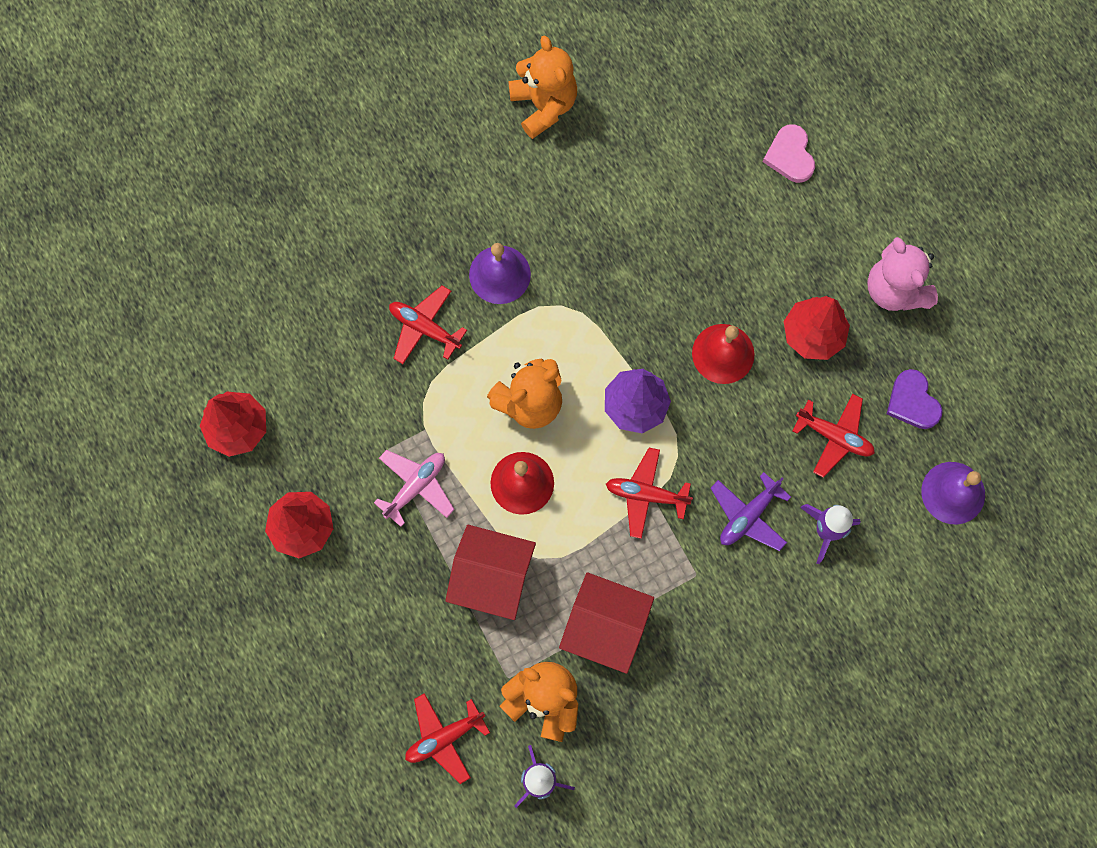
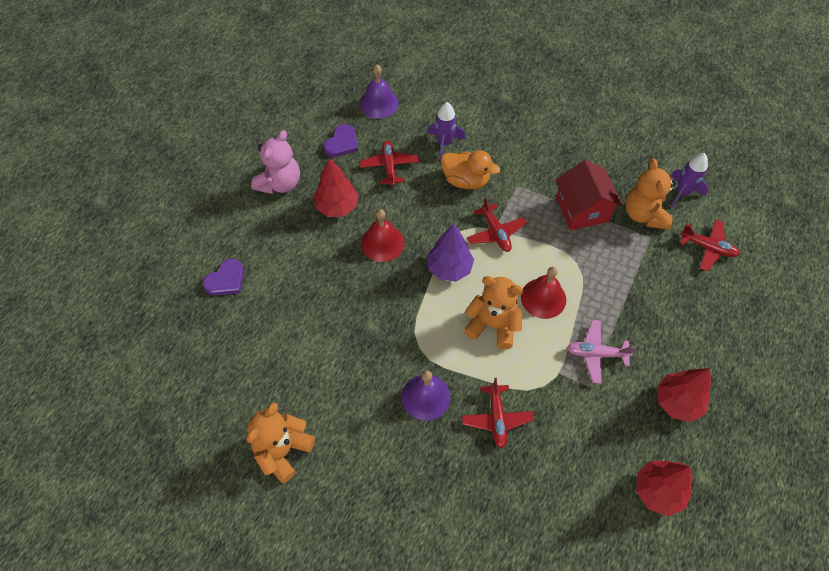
camera: 125 degrees left, 15 degrees down
red house [445,525,536,620] -> none
purple plane [711,472,791,551] -> orange duck [441,150,500,189]
pink heart [763,124,815,183] -> purple heart [203,258,244,295]

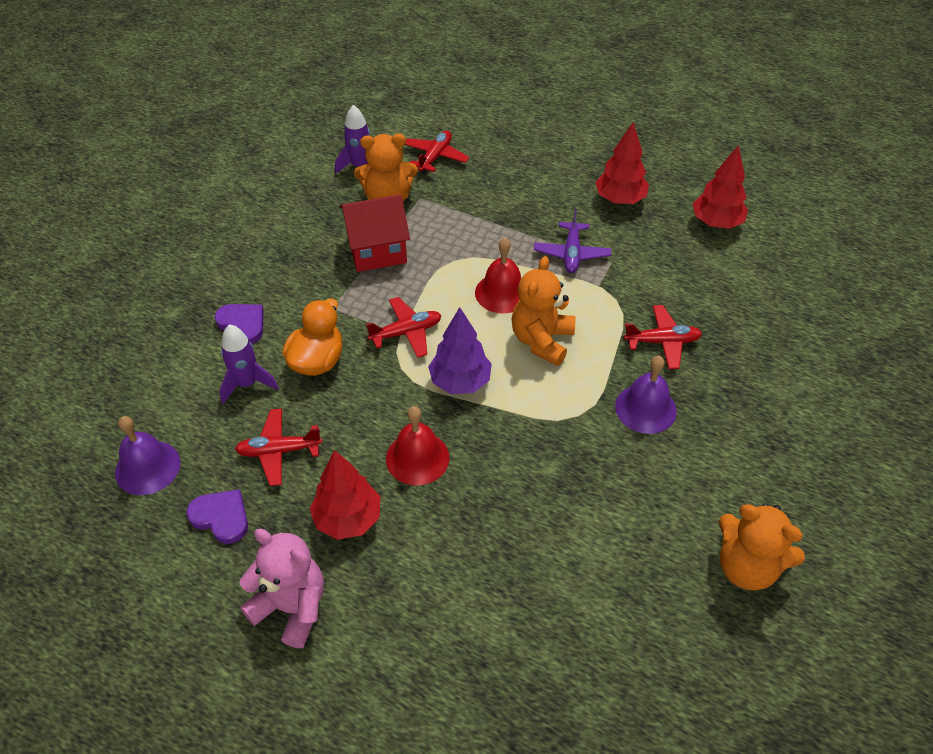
camera: 90 degrees left, 10 degrees down
purple heart [203,258,244,295] -> purple heart moved to [215,304,264,344]
pink plane [567,320,636,384] -> purple plane [534,209,611,273]

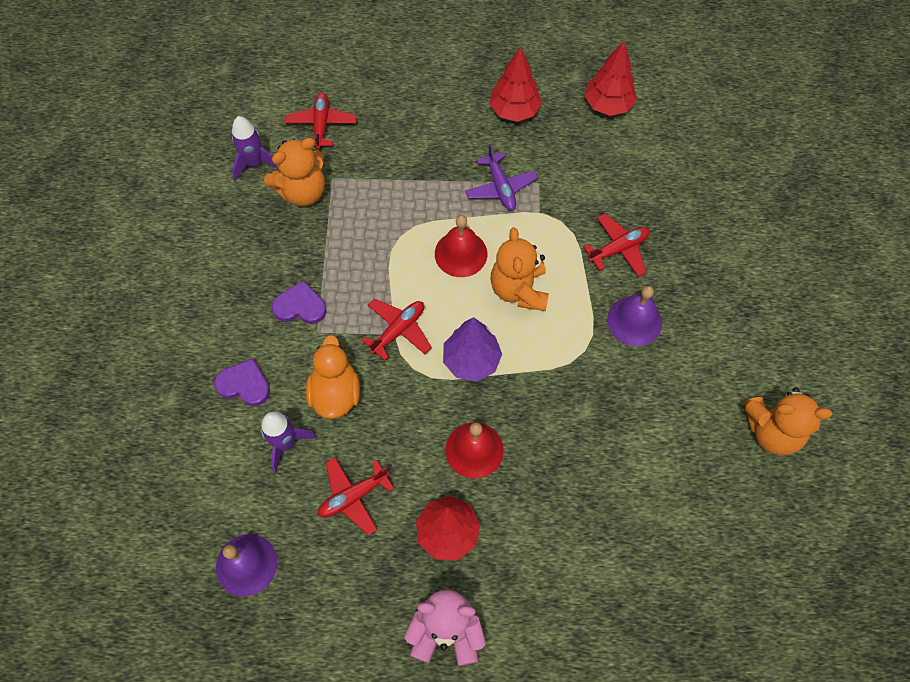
camera: 25 degrees left, 15 degrees up
purple heart [186,489,248,544] -> purple heart moved to [272,280,327,324]
red house [339,194,410,272] -> none

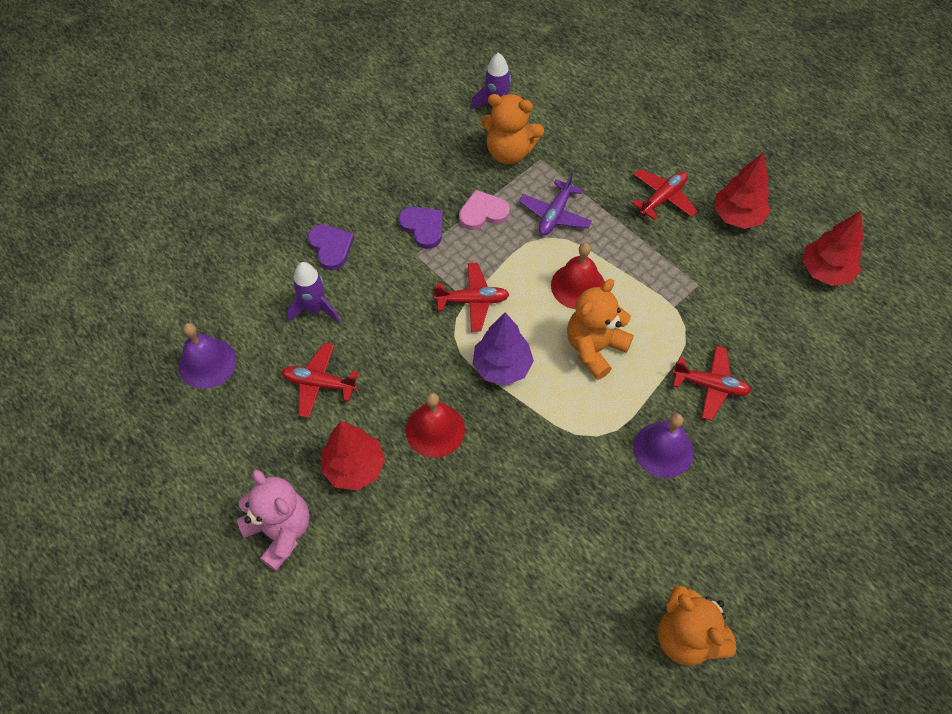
camera: 45 degrees right, 5 degrees down
red plane [284,93,357,150] -> red plane moved to [631,169,698,220]
orange duck [306,335,360,419] -> none
purple plane [465,144,538,210] -> purple plane moved to [519,172,592,235]
none -> pink heart [459,190,510,230]

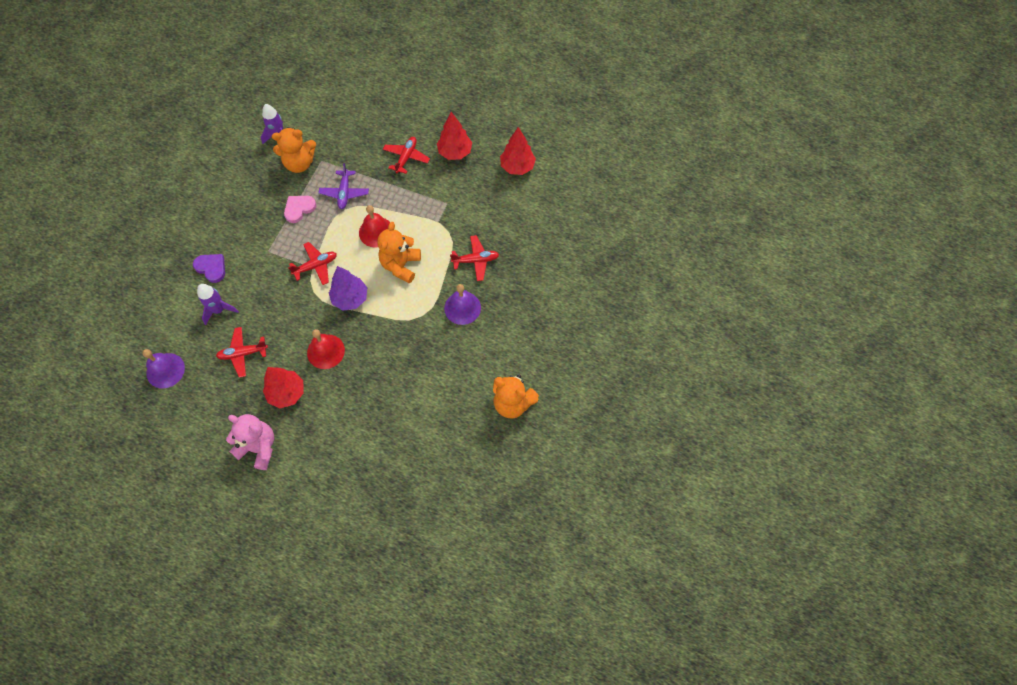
camera: 25 degrees left, 5 degrees up
purple heart [399,207,443,249] -> none

